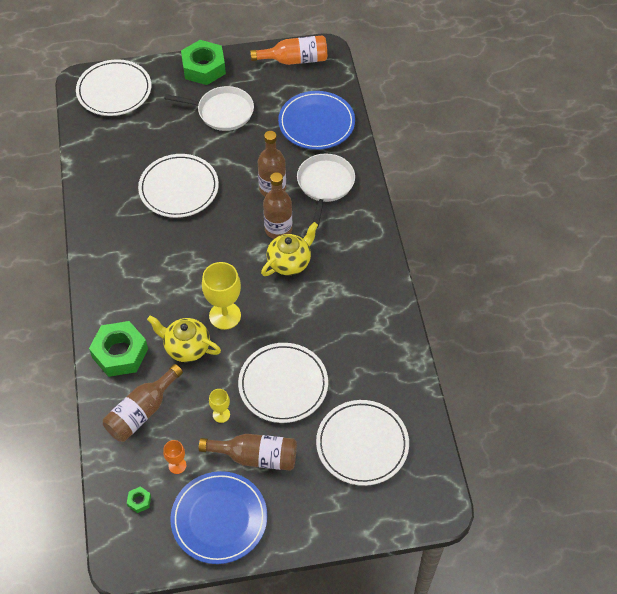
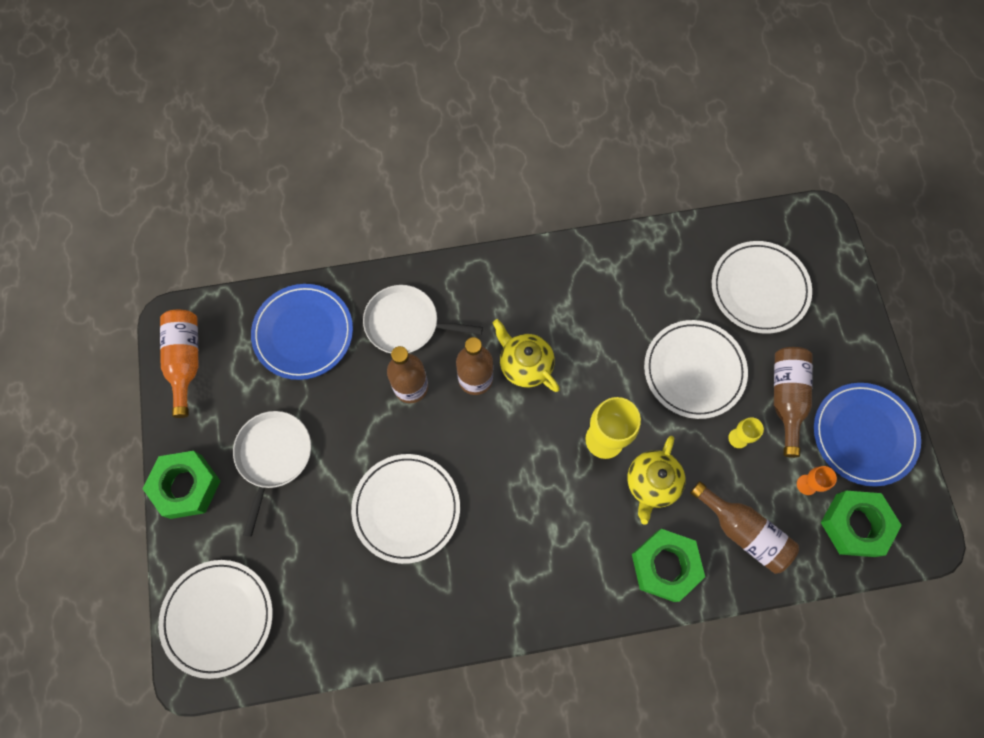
camera: 90 degrees left, 15 degrees up
green nut [127,486,151,513] -> green nut [821,491,902,557], size x2.44

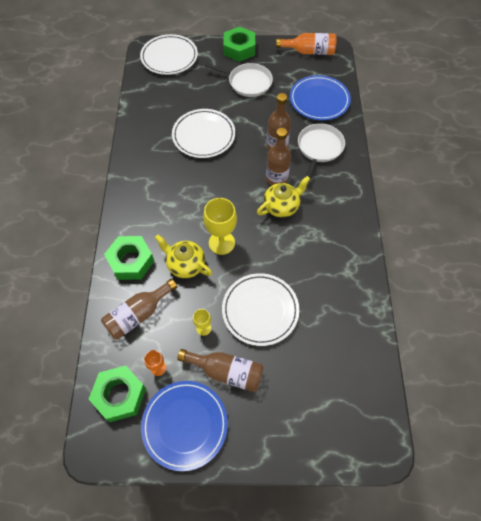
camera: 100 degrees right, 10 degrees down
white plate [712,241,812,334] -> none

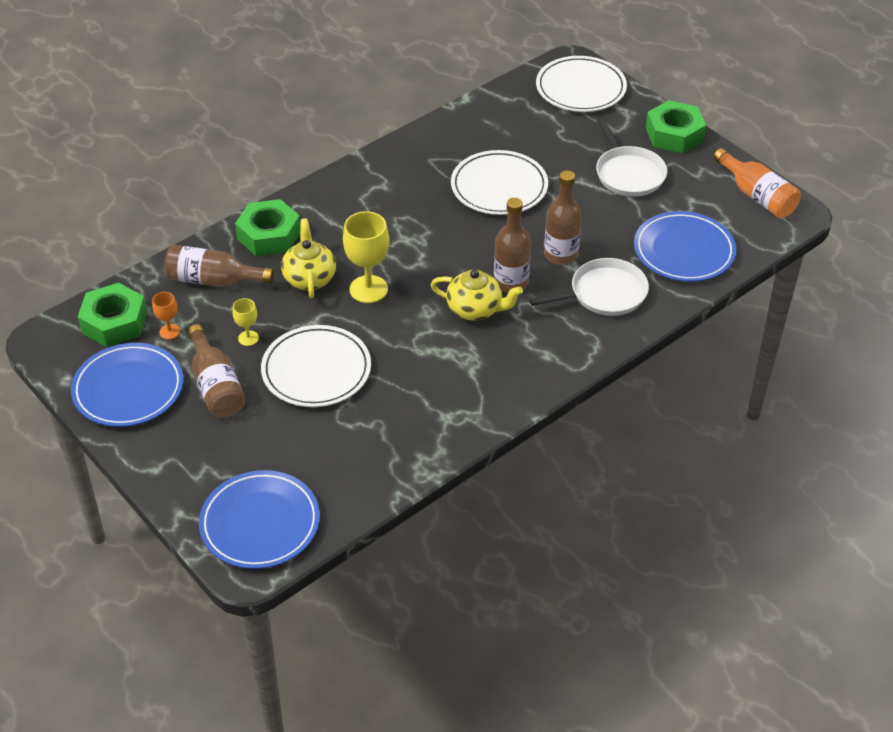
camera: 50 degrees right, 15 degrees down
none -> blue plate [199,470,320,569]

